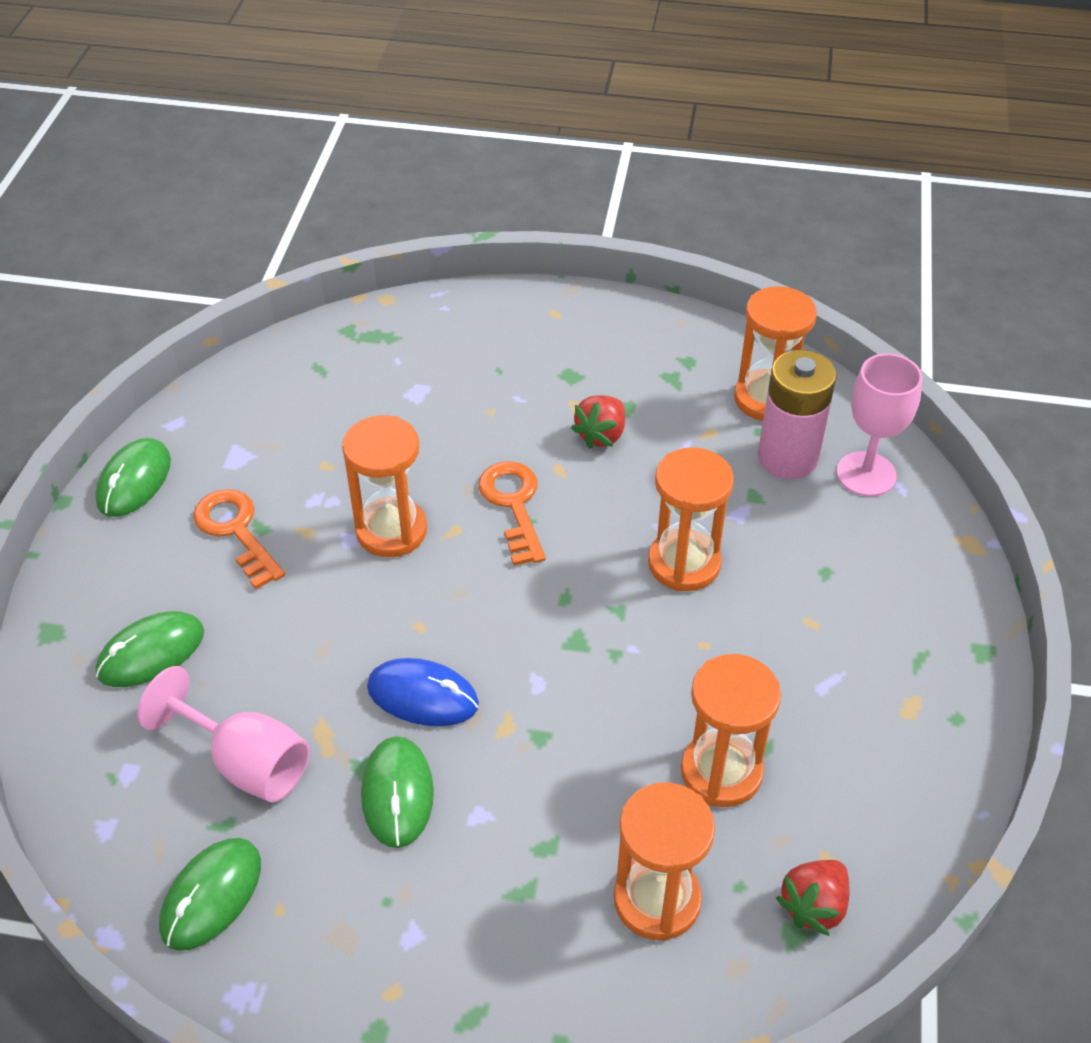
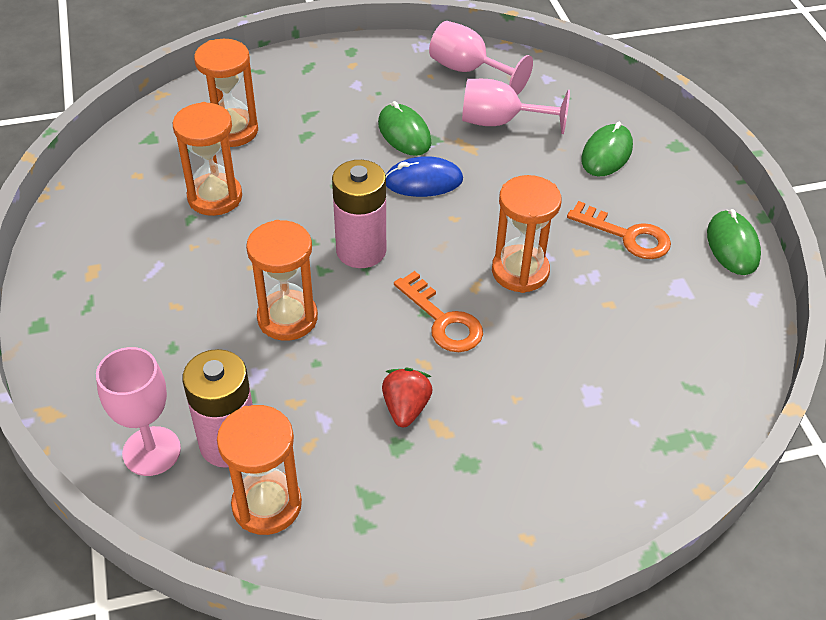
camera: 155 degrees right, 0 degrees up
green mouse [159,838,261,951] -> pink goblet [429,21,533,95]
red strawberry [776,860,850,936] -> none
none -> pink battery [332,160,386,268]

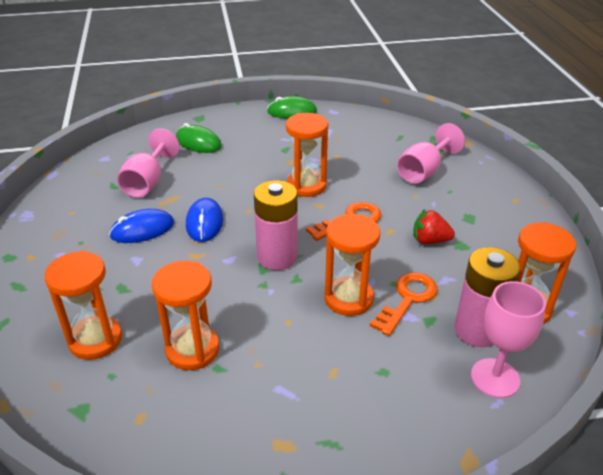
camera: 85 degrees left, 10 degrees down
green mouse [378,101,432,156] -> blue mouse [109,209,174,243]
pink goblet [429,21,533,95] -> pink goblet moved to [397,123,465,184]
orange key [567,201,671,259] -> orange key moved to [370,272,438,336]

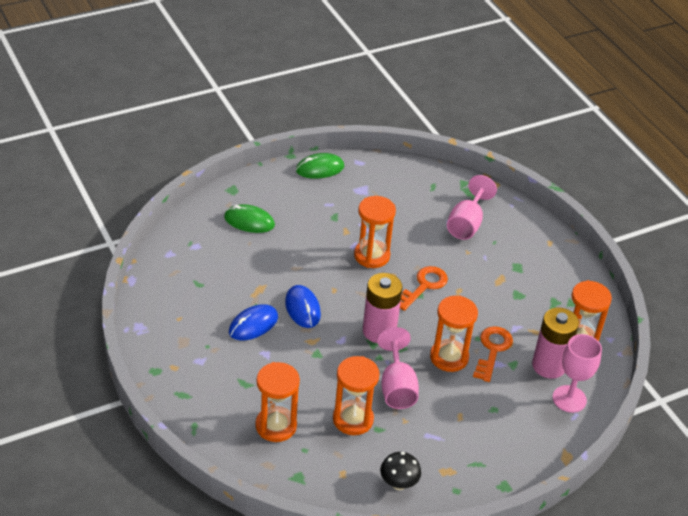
camera: 20 degrees left, 5 degrees up
pink goblet [117,128,180,198] -> pink goblet moved to [377,327,419,409]
red strawberry [413,209,455,244] -> none
none -> black mushroom [380,452,421,490]

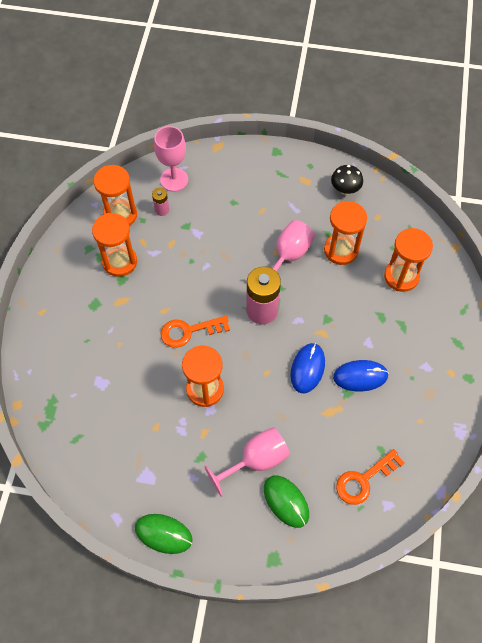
camera: 140 degrees left, 20 degrees up
orange hourglass [430,295,478,372] -> orange hourglass moved to [92,213,137,277]
pink goblet [447,175,497,240] -> pink goblet moved to [204,427,290,497]
orange key [473,326,513,382] -> orange key moved to [336,449,405,505]
pink battery [532,308,579,379] -> pink battery [152,188,169,216], size x0.49

